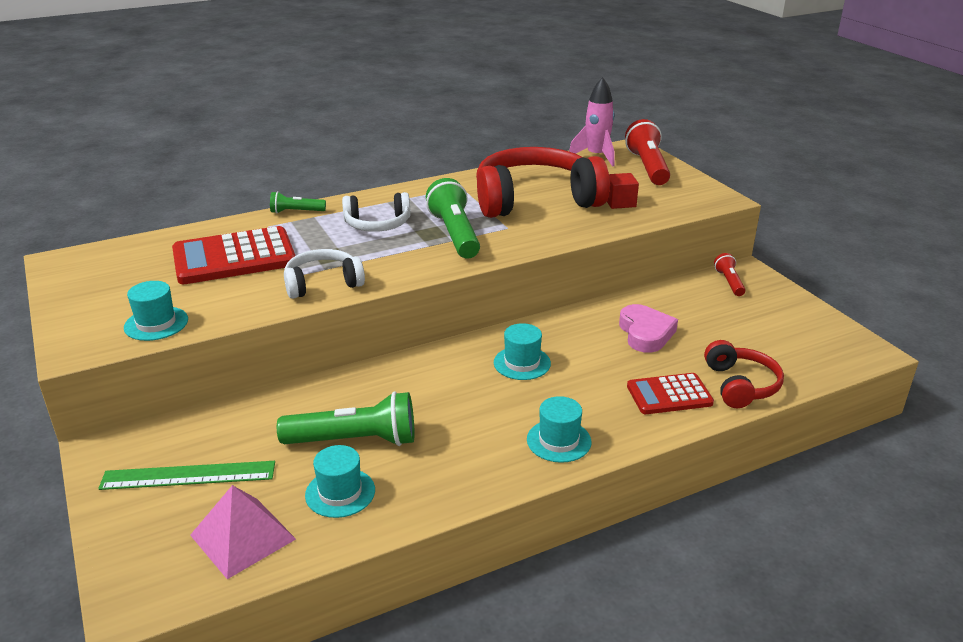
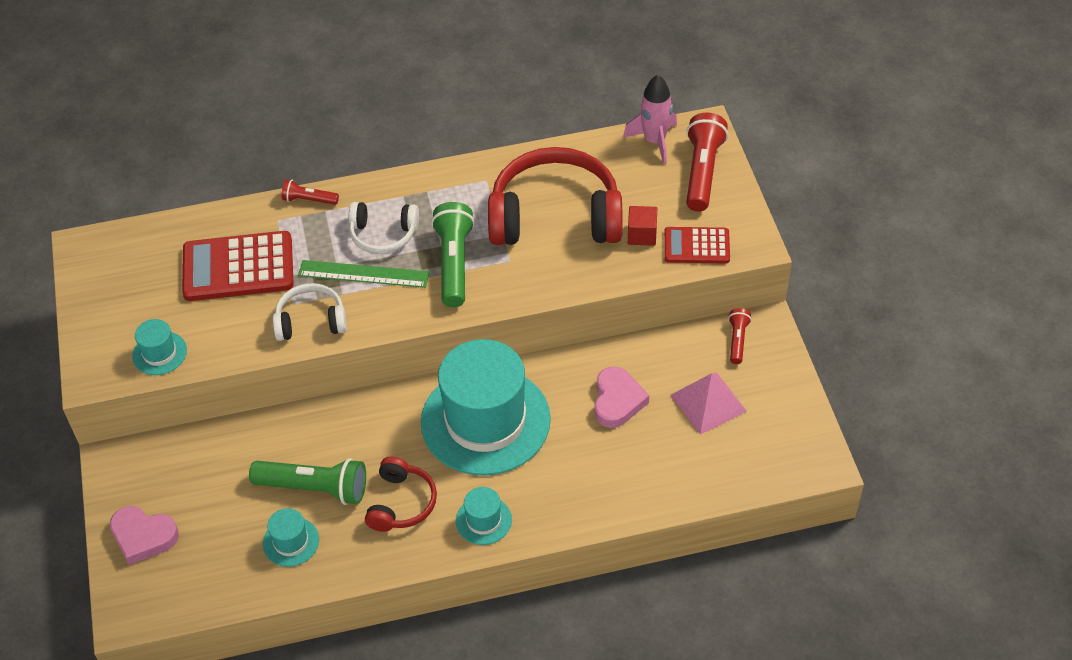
camera: 15 degrees right, 20 degrees up
green ruler [98,461,275,490] -> green ruler moved to [298,260,430,288]
pink pyramid [190,485,296,579] -> pink pyramid moved to [671,372,747,435]
green flashlight [270,191,326,213] -> red flashlight [282,179,339,205]
turquoise hat [494,323,551,380] -> turquoise hat [421,339,551,476], size x2.41
red calculator [627,373,714,414] -> red calculator moved to [664,227,730,264]
red headphones [704,340,784,408] -> red headphones moved to [365,457,437,532]
none -> pink heart [110,506,179,565]

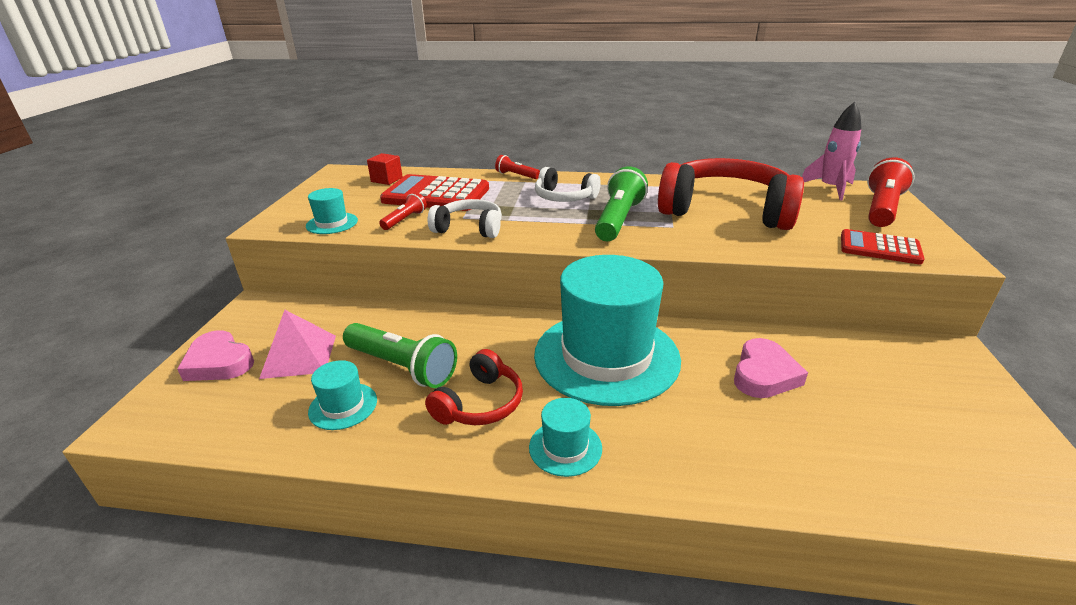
camera: 20 degrees right, 20 degrees down
green ruler [298,260,430,288] -> none
red cube [628,206,657,246] -> red cube moved to [367,153,403,185]
pink pyramid [671,372,747,435] -> pink pyramid moved to [259,310,336,379]
red flashlight [728,308,751,364] -> red flashlight moved to [379,192,427,230]

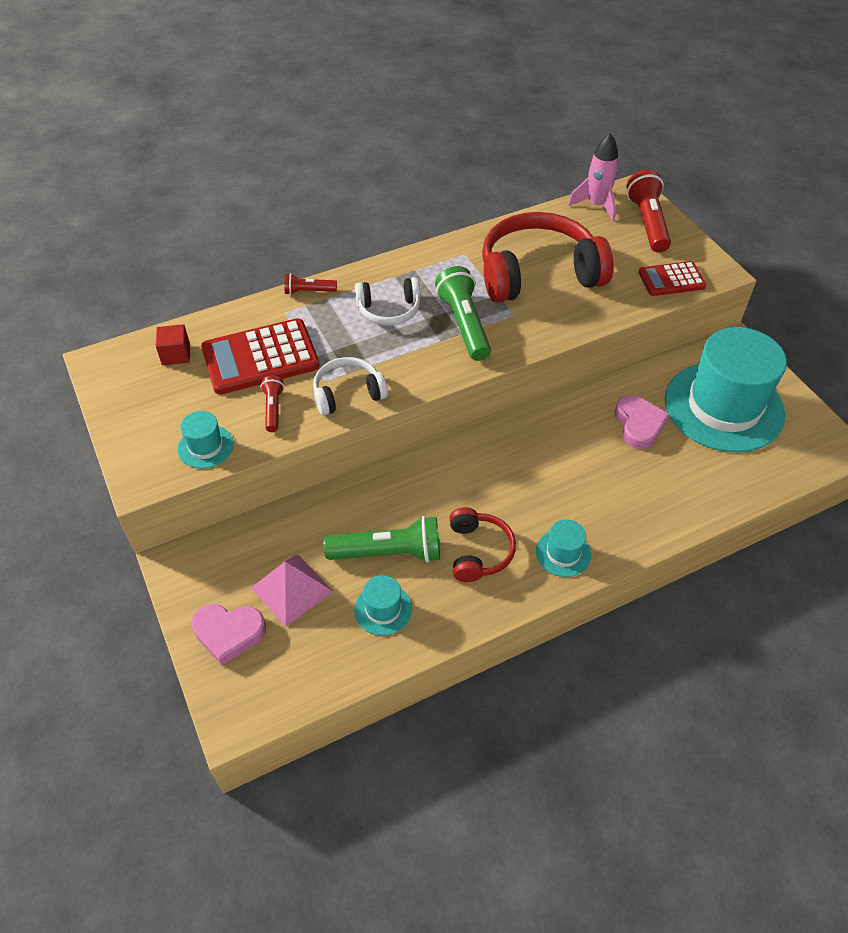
camera: 35 degrees left, 20 degrees up
turquoise hat [534,255,681,406] -> turquoise hat moved to [665,327,787,453]

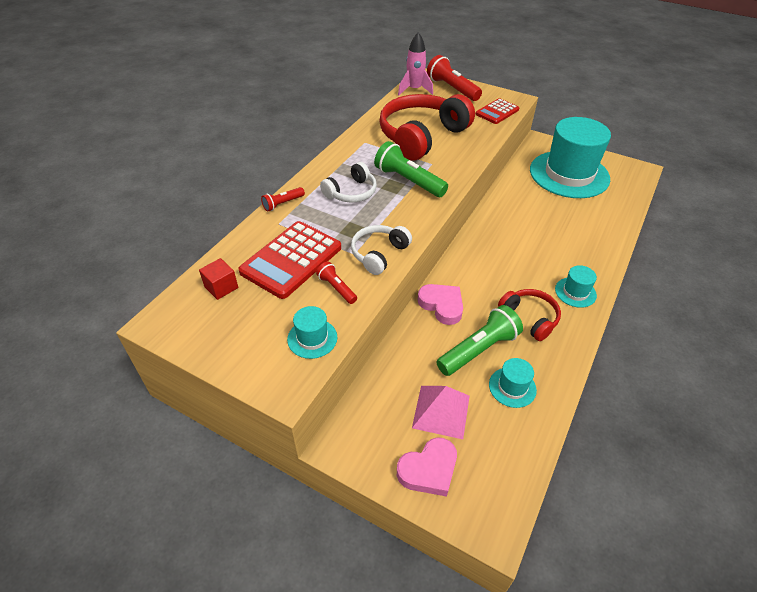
camera: 35 degrees left, 5 degrees down
pink heart [615,395,670,449] -> pink heart moved to [418,284,463,325]

